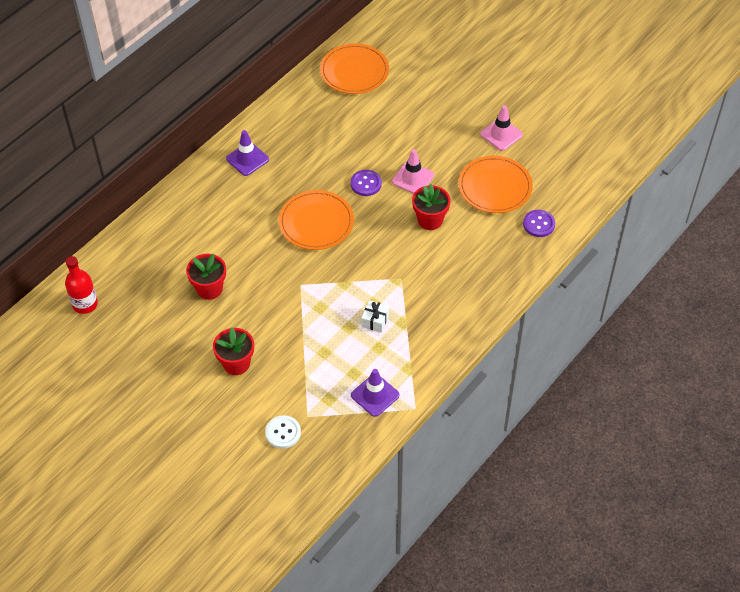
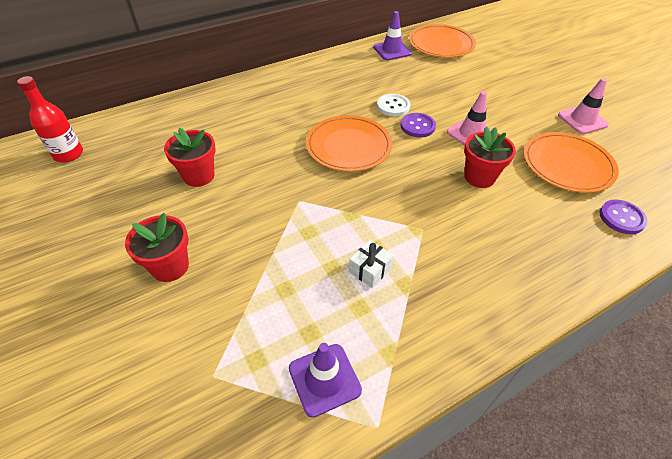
camera: 20 degrees right, 5 degrees down
purple traffic cone [226,130,269,176] -> purple traffic cone moved to [373,11,412,60]
white button [265,415,301,449] -> white button moved to [377,94,410,116]

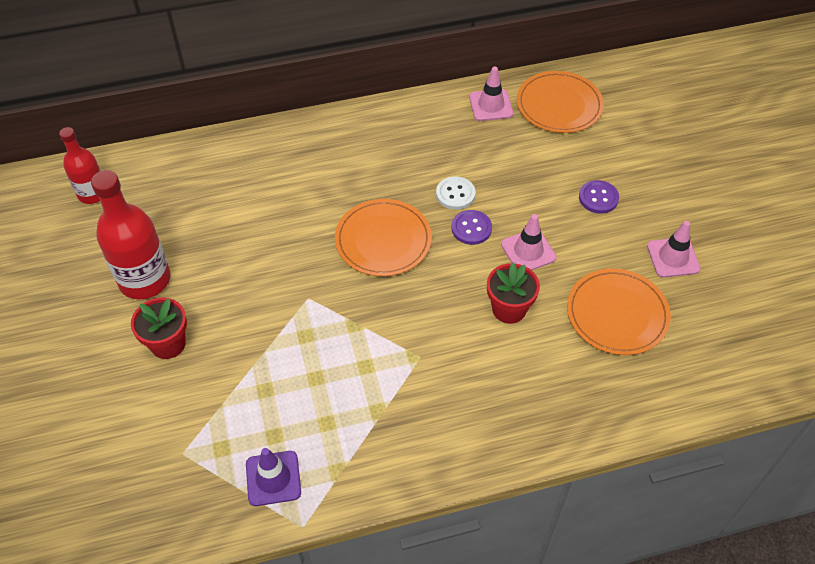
camera: 15 degrees right, 5 degrees up
red flower pot [164,128,216,187] -> none
white gift [349,240,393,288] -> none
purple traffic cone [373,11,412,60] -> pink traffic cone [469,67,513,121]
purple button [600,200,647,234] -> purple button moved to [579,180,619,214]
none -> red bottle [91,170,171,299]

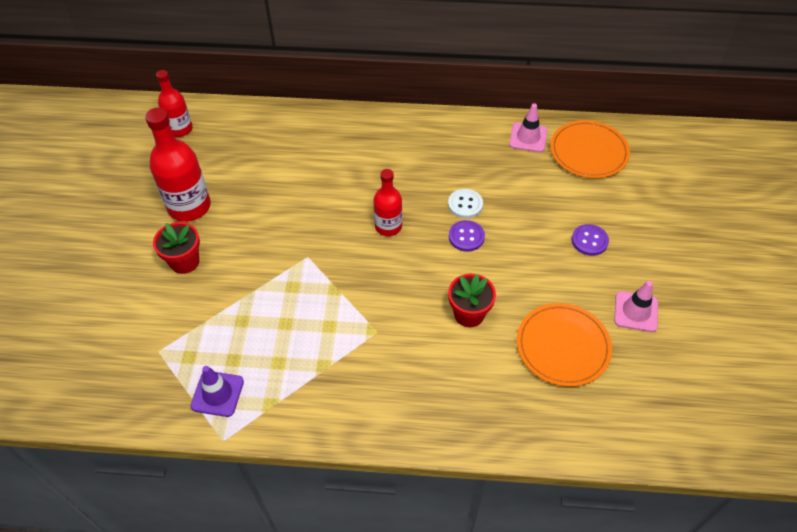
camera: 20 degrees right, 0 degrees up
orange plate [335,199,432,276] -> red bottle [373,169,402,236]
pink traffic cone [501,214,557,270] -> none

